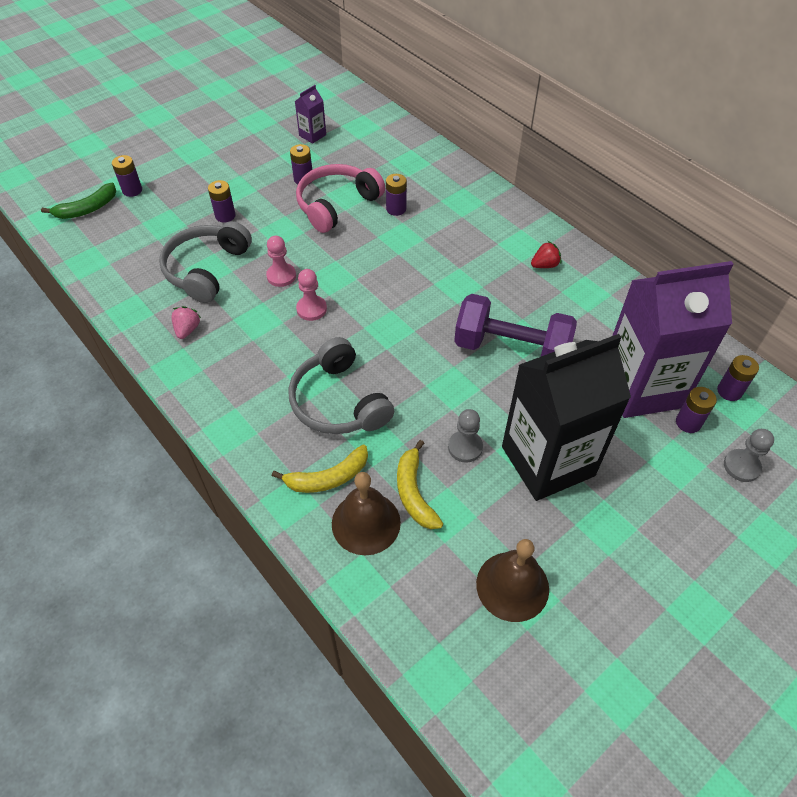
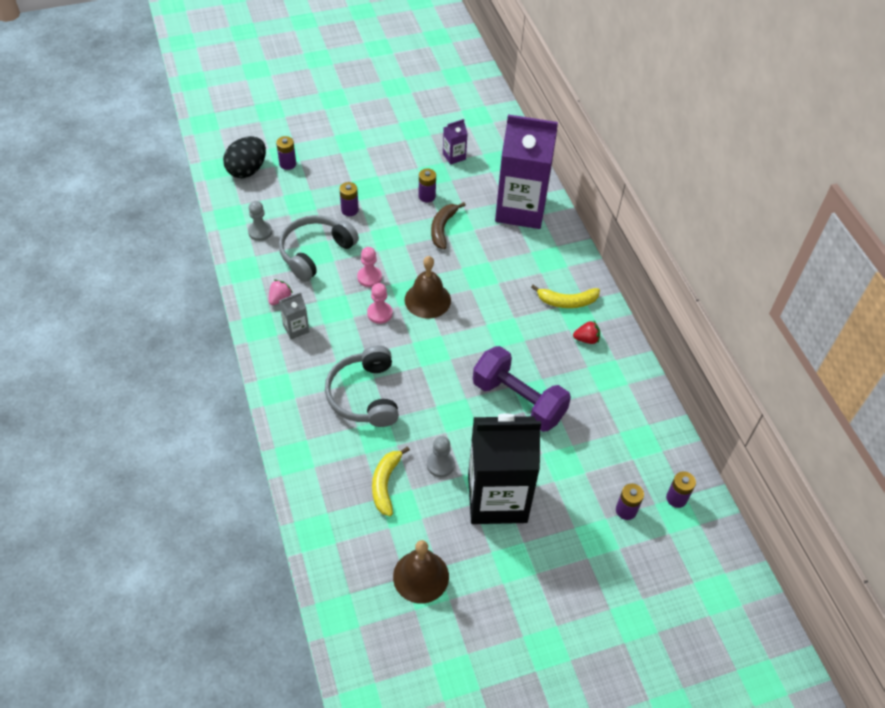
camera: 20 degrees right, 0 degrees up
green banana [41,183,116,219] -> black egg [223,136,266,178]
yellow banana [272,445,368,493] -> yellow banana moved to [531,284,600,308]
pink headphones [296,164,385,233] -> brown banana [431,202,466,249]
brown bell [332,472,401,555] -> brown bell moved to [405,256,451,319]
purple battery [386,174,407,216] -> none
purple carton [612,261,734,418] -> purple carton moved to [495,114,558,229]
grey pawn [724,429,774,482] -> grey pawn moved to [248,201,272,241]
none -> grey carton [279,292,309,339]

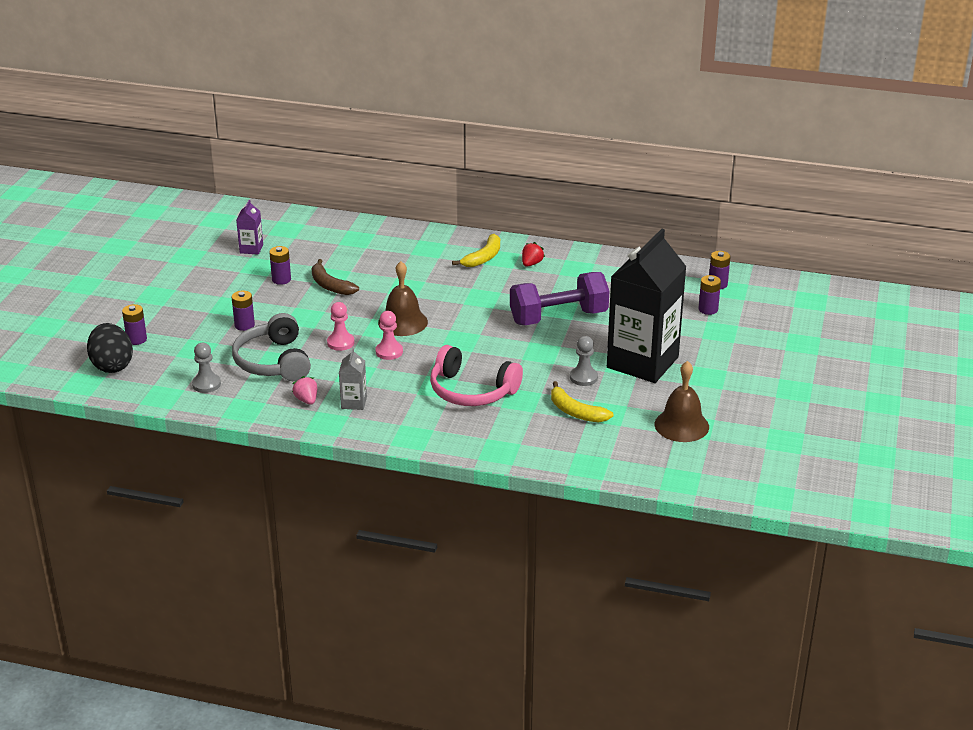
camera: 55 degrees left, 20 degrees down
grey headphones [325,345,399,427] -> pink headphones [430,345,523,406]
purple carton [495,114,558,229] -> none

